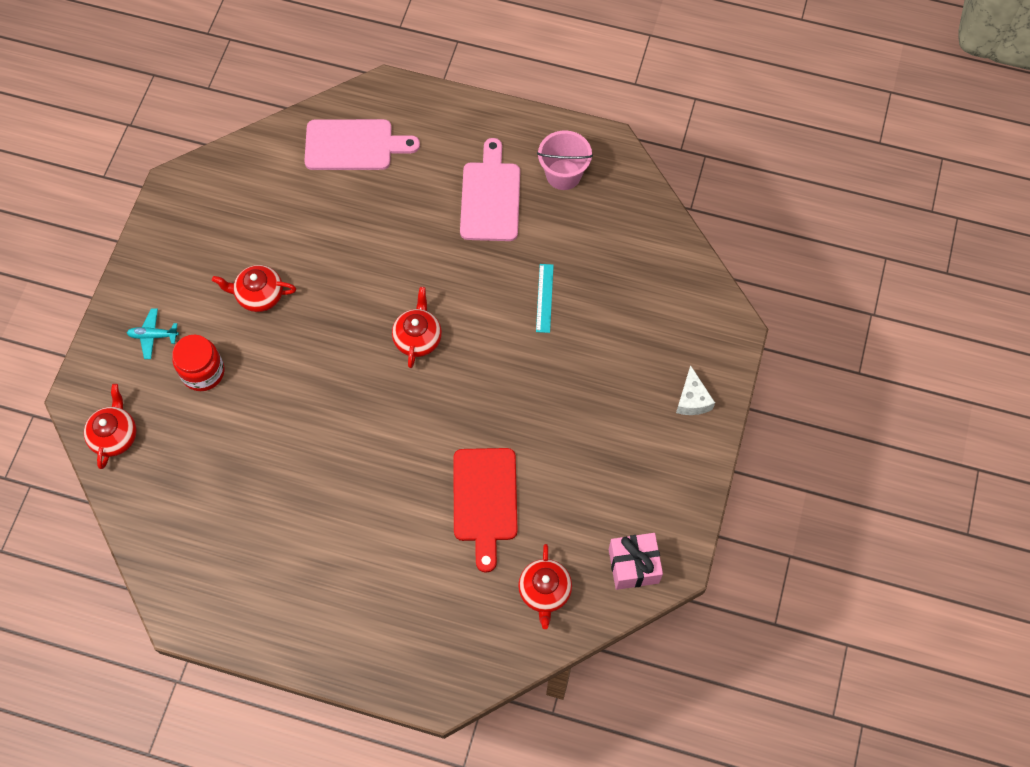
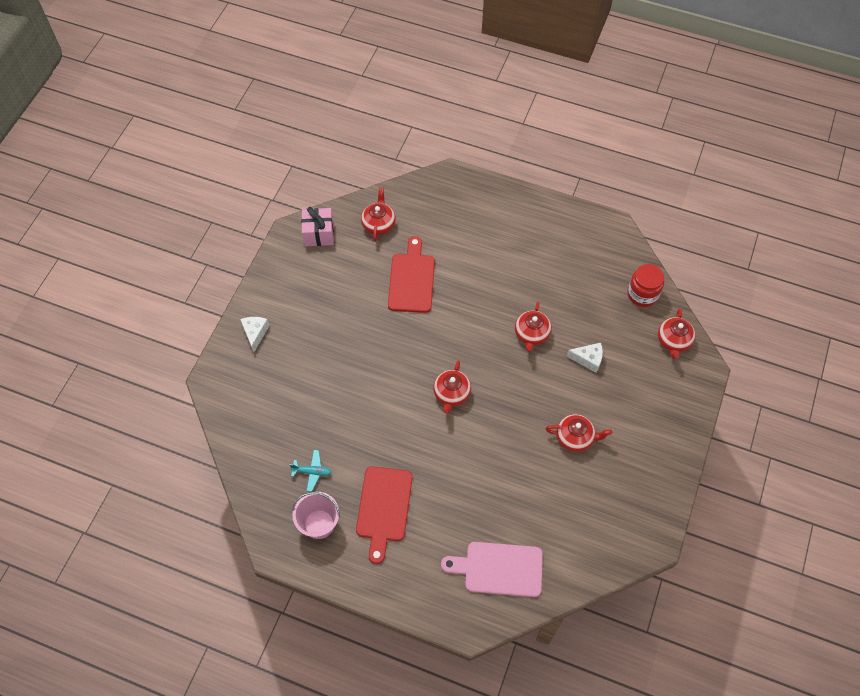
camera: 175 degrees left, 5 degrees down
turquoise plane [127,308,179,359] -> turquoise plane moved to [290,450,332,492]
red jar [172,335,225,391] -> red jar moved to [627,264,664,307]
pink cutting board [460,138,520,241] -> red cutting board [356,466,413,564]
turquoise ruler [536,264,554,333] -> none
none -> red teapot [515,301,552,352]
none -> white cheese [567,343,603,373]

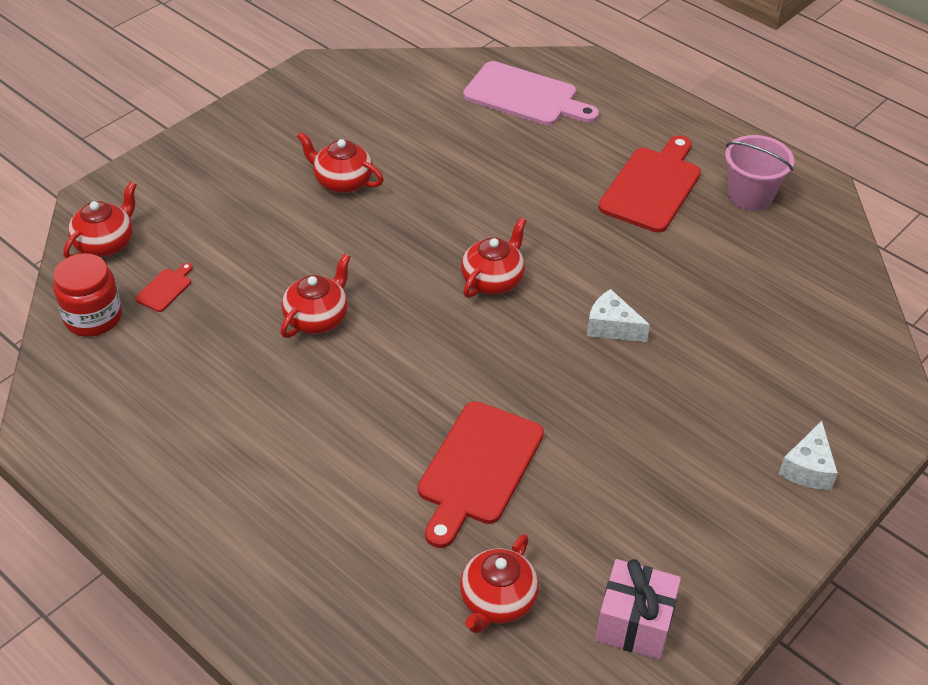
camera: 160 degrees left, 15 degrees down
turquoise plane [290,450,332,492] -> none
white cheese [567,343,603,373] -> white cheese moved to [587,289,650,342]
none -> red cutting board [135,263,193,312]

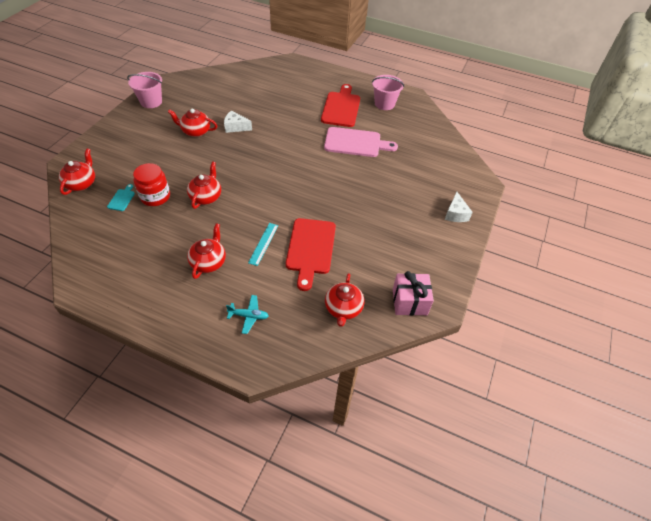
camera: 20 degrees left, 5 degrees up
red jar [53,253,122,337] -> red jar moved to [133,163,170,206]
red cutting board [135,263,193,312] -> turquoise cutting board [107,184,135,211]
red teapot [461,217,527,298] -> red teapot moved to [187,223,226,279]
pink cutting board [463,61,599,126] -> pink cutting board moved to [324,127,398,157]
white cheese [587,289,650,342] -> white cheese moved to [224,111,252,133]
none -> pink bucket [127,72,162,108]
none -> turquoise plane [226,295,269,334]
none -> turquoise ruler [248,223,278,266]

